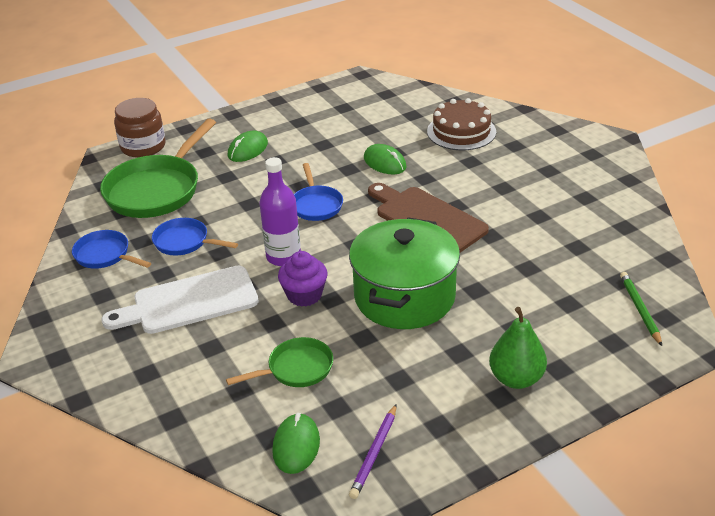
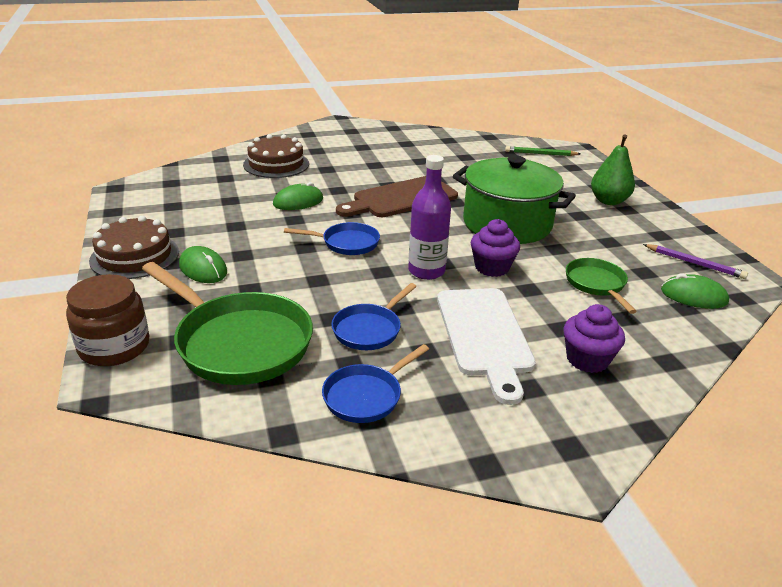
camera: 80 degrees left, 5 degrees down
none -> brown cake [89,216,179,279]
none -> purple cupcake [563,304,625,373]

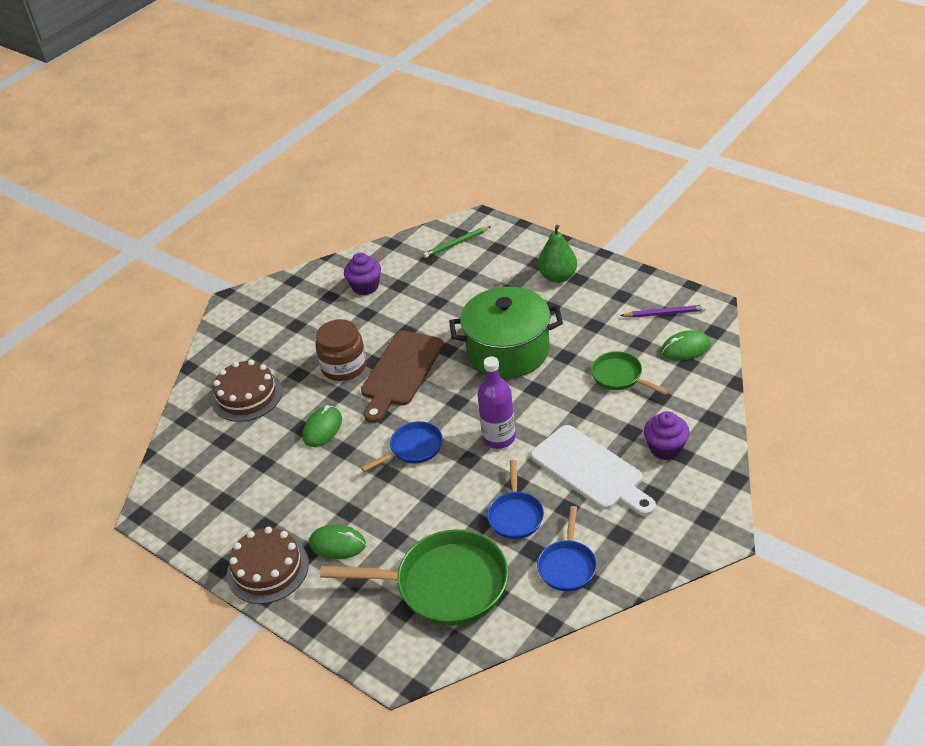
camera: 30 degrees left, 10 degrees up
brown jar [66,274,149,366] -> brown jar moved to [315,319,367,381]
purple cupcake [471,219,520,277] -> purple cupcake moved to [344,253,381,295]

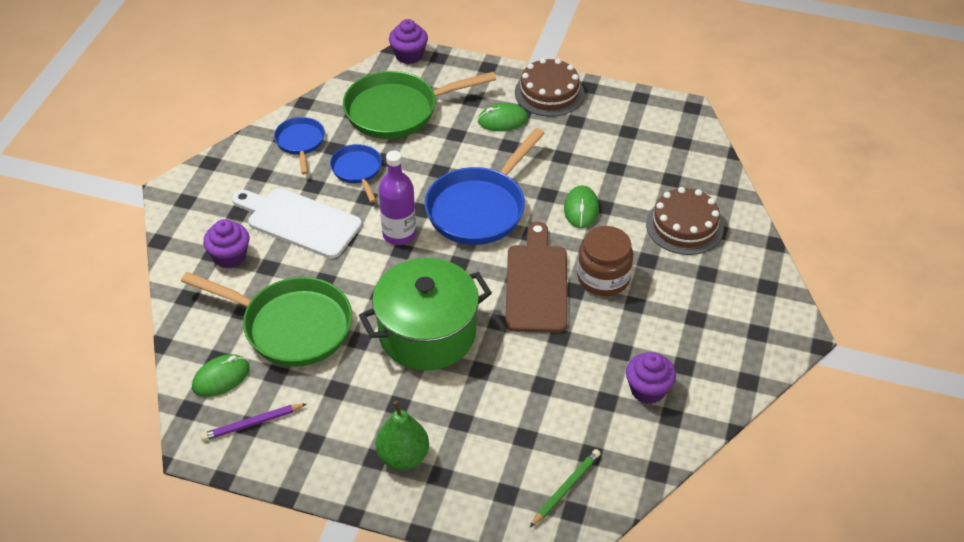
camera: 155 degrees right, 5 degrees up
blue pan [361,421,443,472] -> blue pan [425,128,545,245], size x1.87
green pan [591,351,669,395] -> green pan [181,272,352,367], size x1.87
none -> purple cupcake [389,19,428,64]

